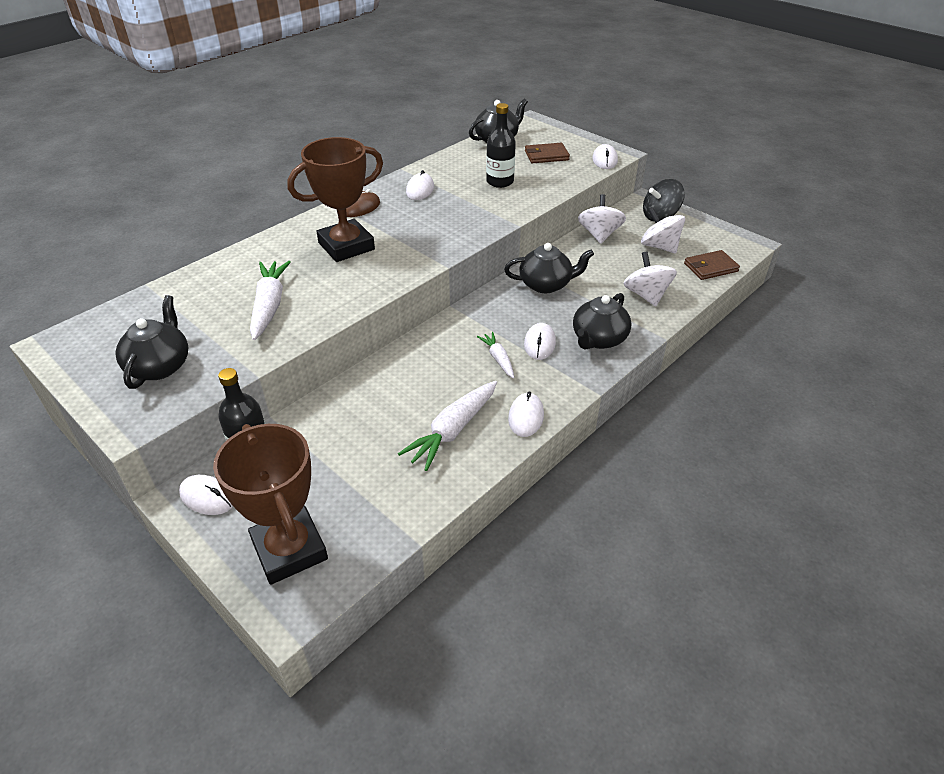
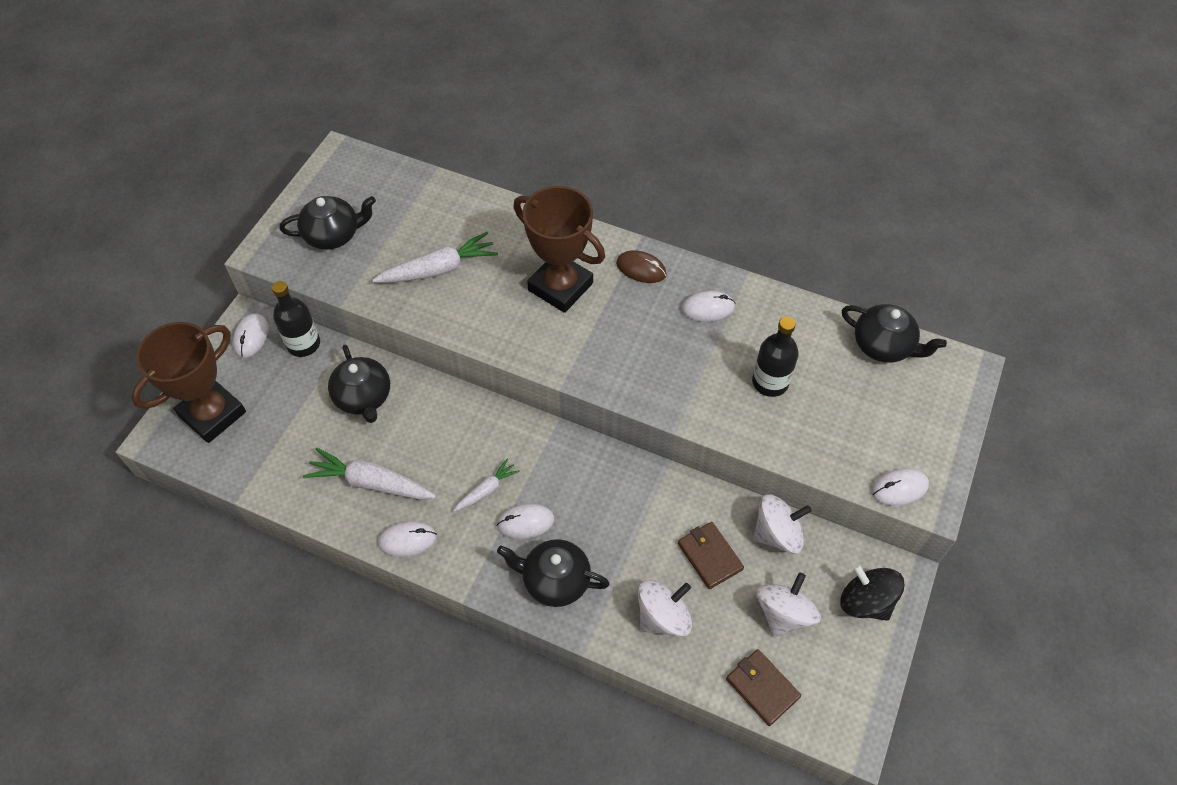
camera: 70 degrees right, 15 degrees up
black teapot [504,243,594,293] -> black teapot moved to [328,345,390,423]
brown wallet [525,143,570,163] -> brown wallet moved to [678,522,744,589]

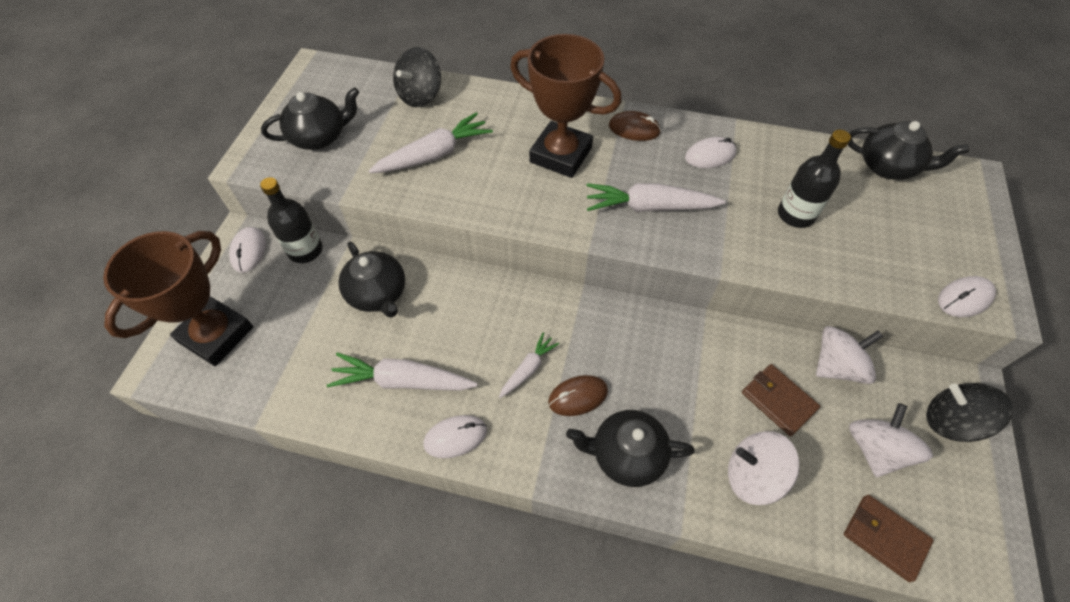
camera: 10 degrees left, 0 degrees up
white mouse [496,504,555,539] -> brown mouse [548,375,608,416]
white spinning top [638,580,692,637] -> white spinning top turned 120 degrees counterclockwise [728,431,800,505]
none -> black spinning top [393,47,441,107]
none -> white carrot [586,183,726,212]

